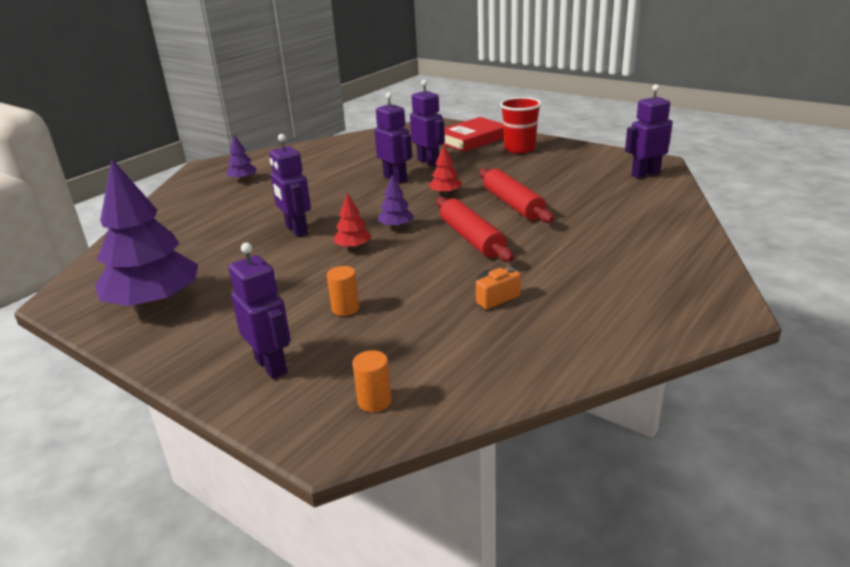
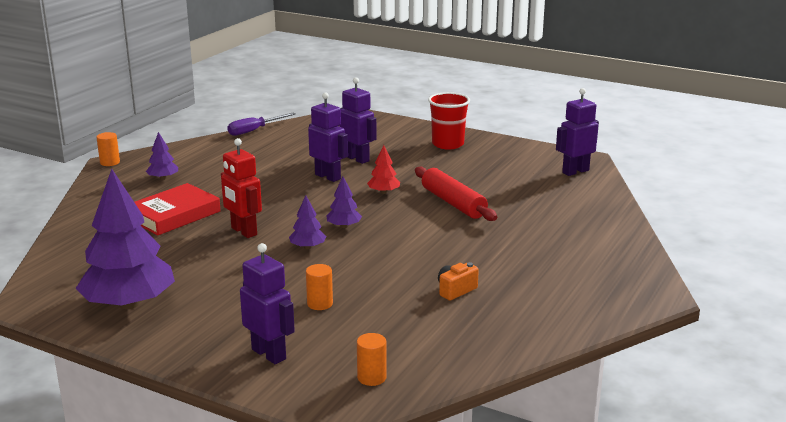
camera: 10 degrees left, 5 degrees down
purple robot [269,134,311,237] -> red robot [221,138,262,238]
red tree [334,193,372,249] -> purple tree [289,195,326,249]
red rolling pin [436,197,514,262] -> none
red book [443,117,504,152] -> red book moved to [135,183,221,236]
none -> orange cylinder [96,132,120,166]
none -> purple screwdriver [227,112,296,136]

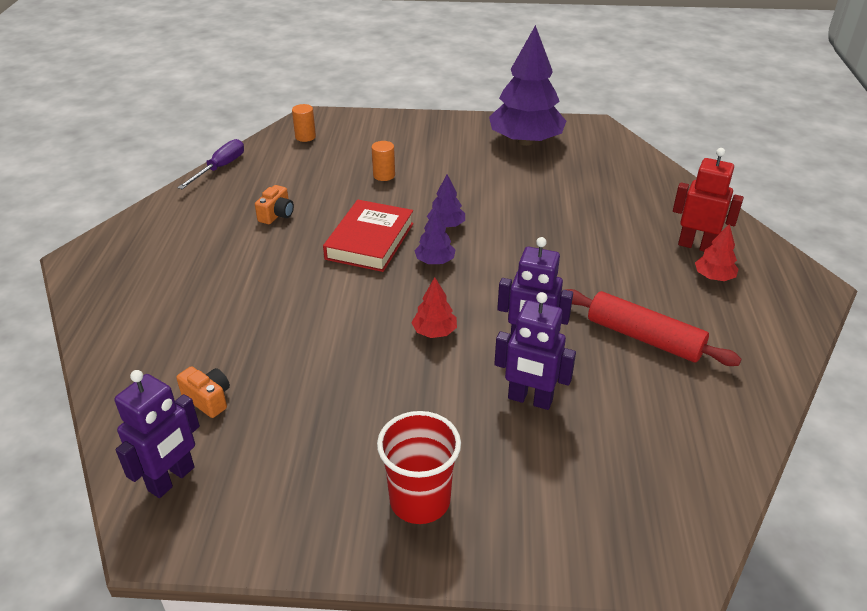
camera: 155 degrees right, 15 degrees up
orange cylinder [96,132,120,166] -> none
red book [135,183,221,236] -> red book moved to [323,200,414,272]
purple tree [146,132,178,180] -> red tree [695,224,738,281]
red robot [221,138,262,238] -> red robot moved to [673,148,744,251]
purple screwdriver [227,112,296,136] -> purple screwdriver moved to [177,139,244,189]
purple robot [240,243,295,364] -> none
red rolling pin [415,167,497,221] -> red rolling pin moved to [566,289,741,366]
none -> orange camera [176,366,230,418]

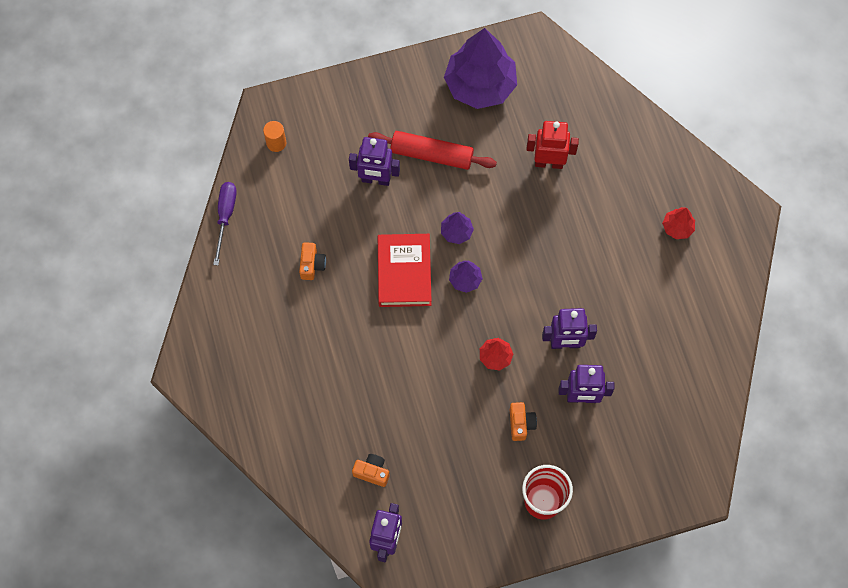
camera: 20 degrees left, 30 degrees up
orange cylinder [372,141,395,181] -> purple robot [349,137,400,186]
red rolling pin [566,289,741,366] -> red rolling pin moved to [368,131,497,170]
red robot [673,148,744,251] -> red robot moved to [527,121,579,169]
none -> orange camera [510,402,537,441]

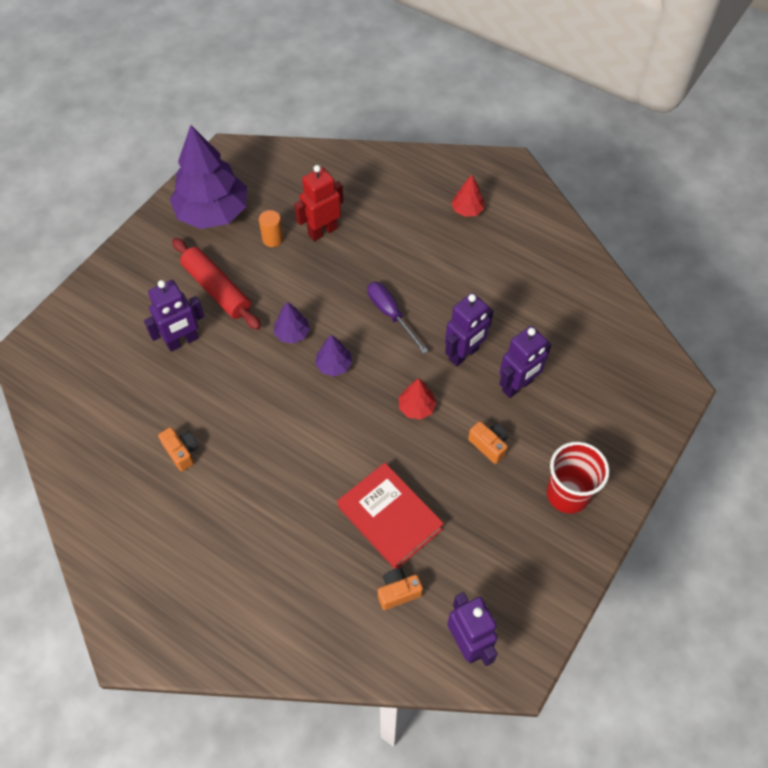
camera: 40 degrees left, 10 degrees down
purple screwdriver [213,182,237,265] -> purple screwdriver moved to [367,282,428,354]
orange cylinder [263,121,286,152] -> orange cylinder moved to [259,210,284,247]
red rolling pin [368,131,497,170] -> red rolling pin turned 75 degrees clockwise [172,238,261,330]
red book [378,234,431,307] -> red book moved to [337,463,444,569]

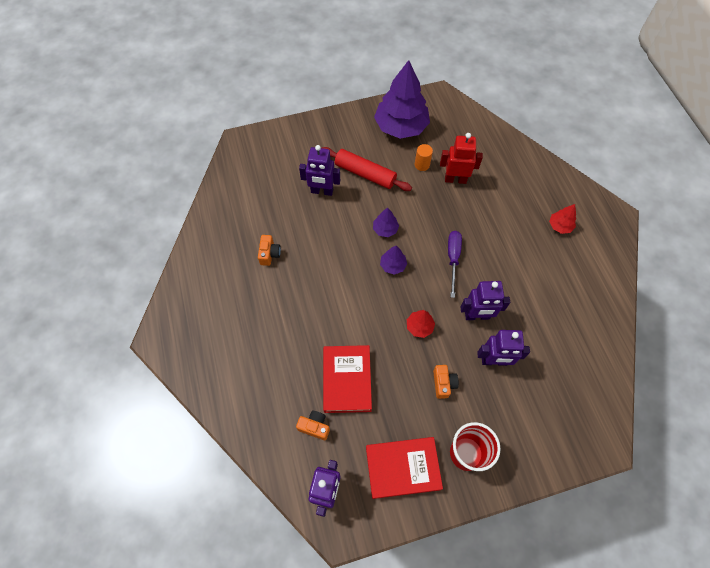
camera: 40 degrees right, 5 degrees up
red rolling pin [172,238,261,330] -> red rolling pin turned 60 degrees counterclockwise [322,147,412,191]
none -> red book [366,437,443,499]

